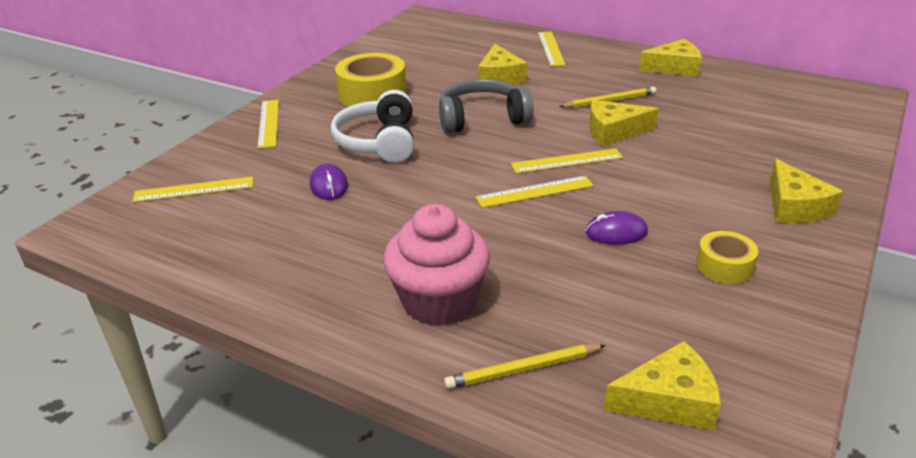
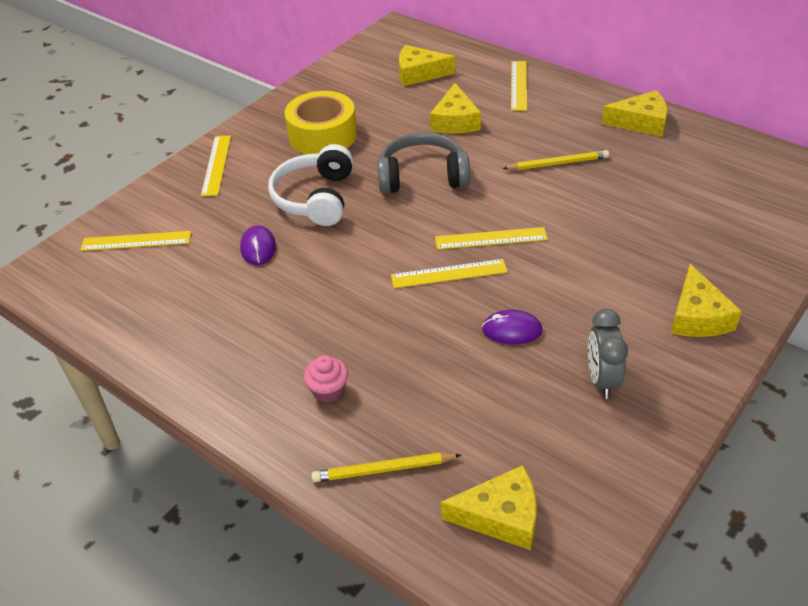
camera: 10 degrees right, 10 degrees up
pink cupcake [383,204,490,326] -> pink cupcake [304,355,348,403], size x0.47
yellow cheese [589,100,659,146] -> yellow cheese moved to [399,45,455,86]
yellow tape [696,231,758,284] -> grey clock [588,309,628,399]

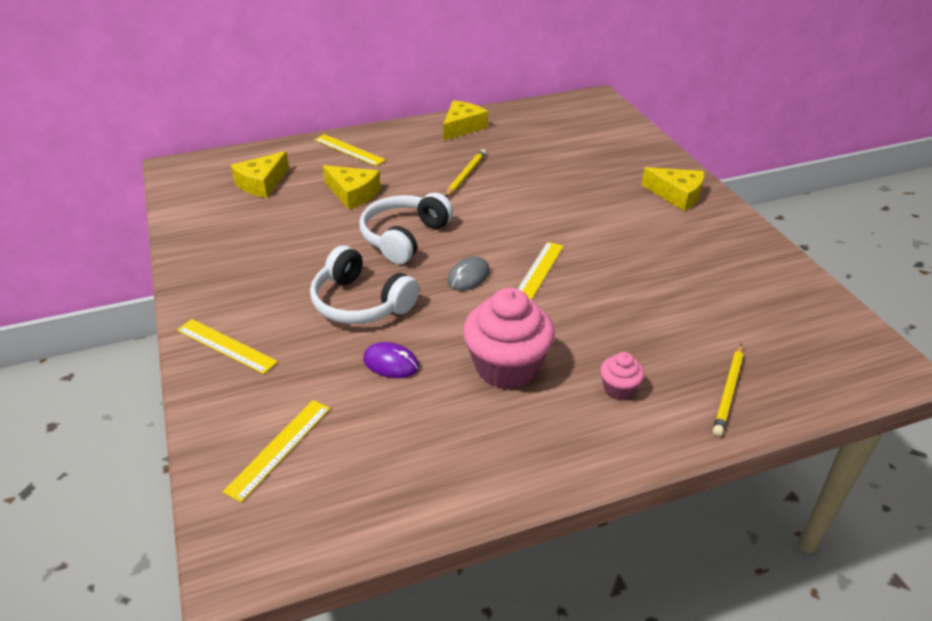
camera: 60 degrees left, 5 degrees down
yellow tape [285,91,357,154] -> none
grey headphones [377,132,470,194] -> white headphones [359,192,453,264]
yellow ruler [435,227,548,250] -> none
yellow cheese [441,465,537,550] -> none
purple mouse [482,310,543,344] -> none
grey clock [588,309,628,399] -> none
none -> grey mouse [448,256,490,291]
none -> pink cupcake [463,288,555,390]

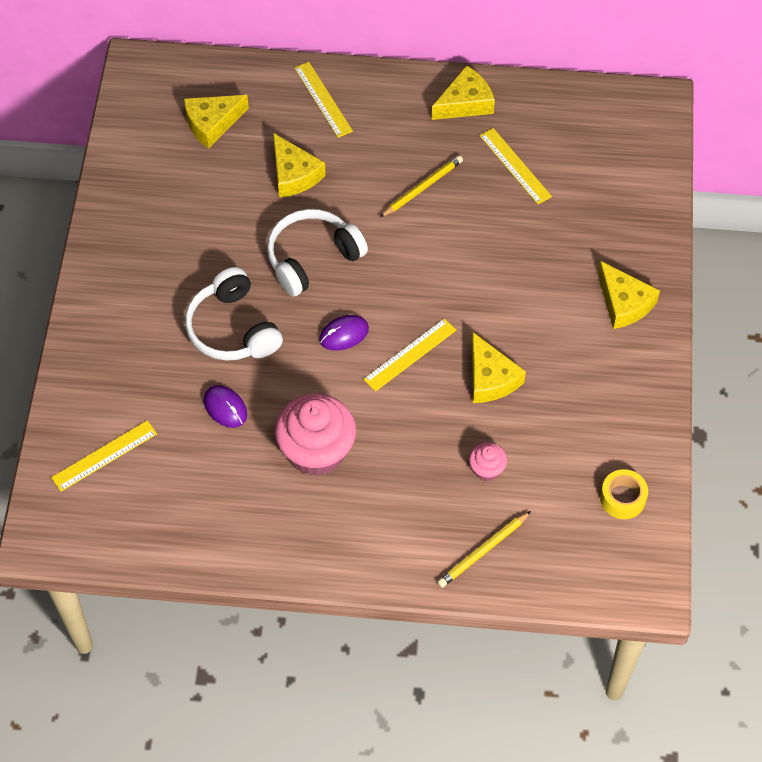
camera: 25 degrees right, 20 degrees up
yellow ruler [177,319,278,374] -> yellow ruler moved to [479,128,552,204]
grey mouse [448,256,490,291] -> purple mouse [319,315,369,351]
pink cupcake [600,352,644,400] -> pink cupcake moved to [469,442,507,481]
none -> yellow cheese [472,332,526,403]
none -> yellow tape [600,469,648,519]

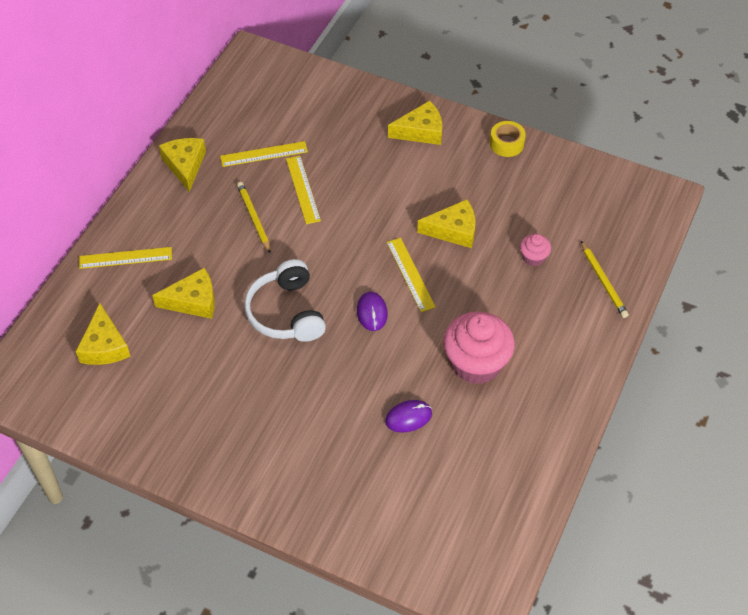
camera: 70 degrees left, 5 degrees down
yellow ruler [51,420,157,492] -> yellow ruler moved to [286,156,321,224]
white headphones [185,267,283,361] -> none
yellow tape [600,469,648,519] -> yellow tape moved to [490,121,526,157]

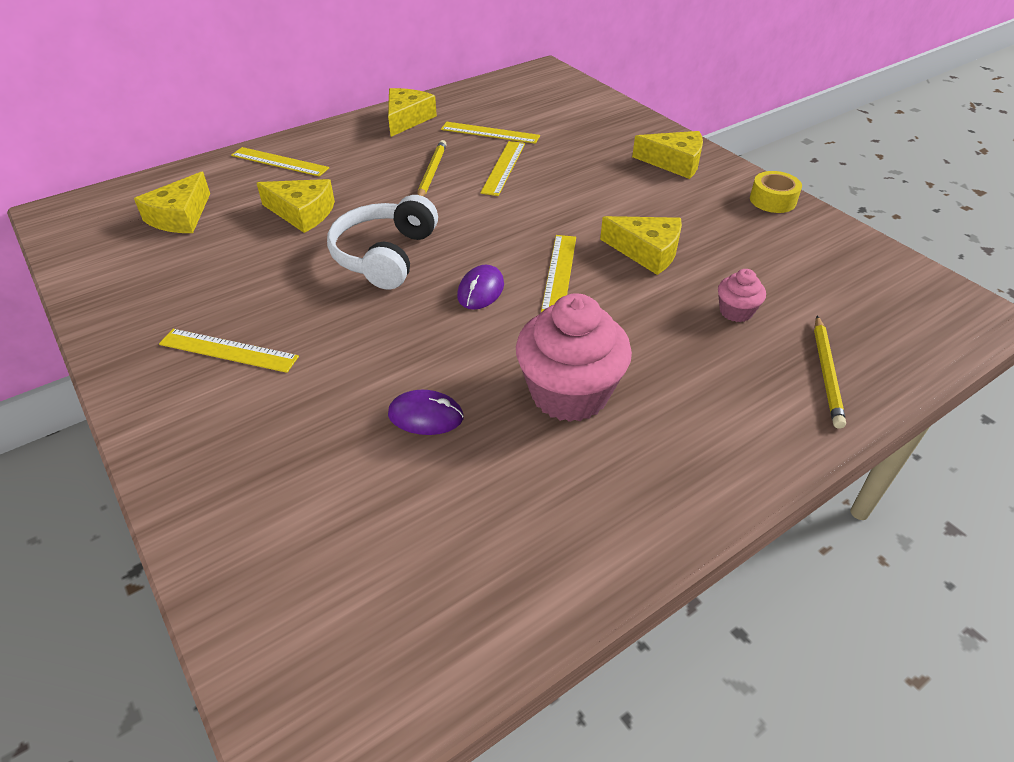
camera: 30 degrees right, 10 degrees down
none -> yellow ruler [159,329,299,373]

